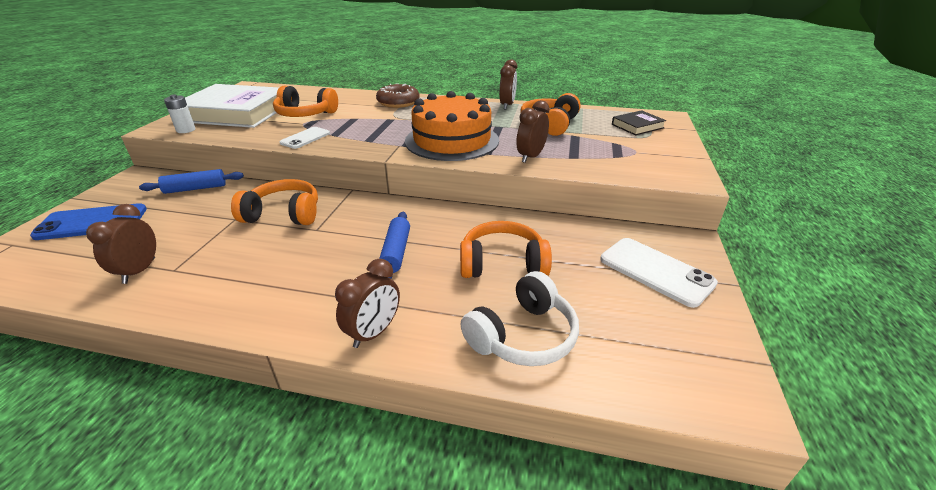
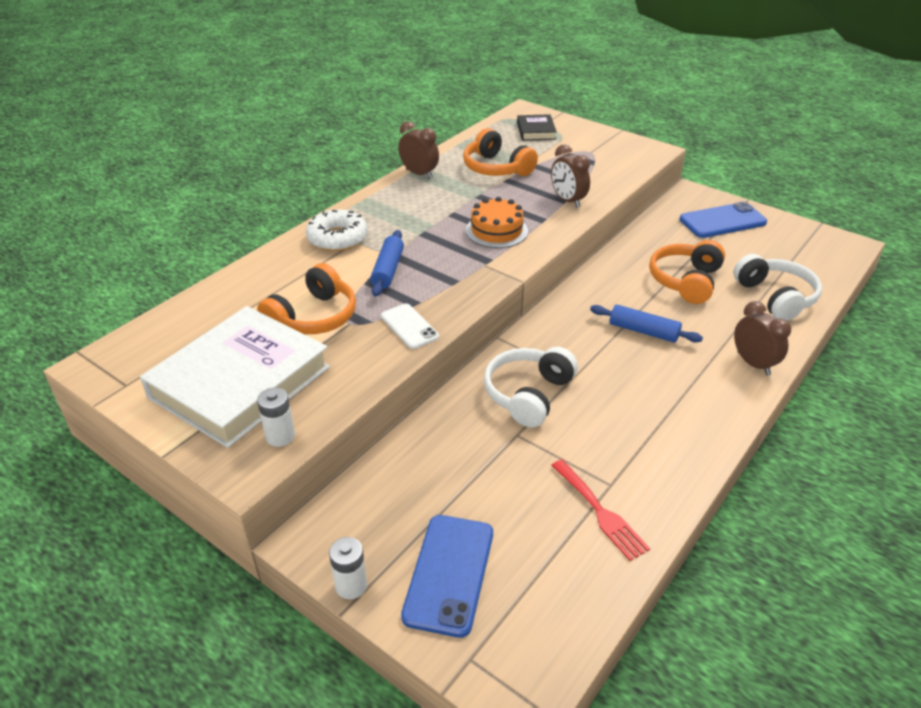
camera: 65 degrees left, 5 degrees up
brown clock [86,204,156,284] -> red fork [551,459,650,561]
blue rolling pin [139,169,244,194] -> blue rolling pin moved to [370,230,404,297]
orange headphones [231,179,318,225] -> white headphones [484,347,578,428]
brown donut [376,83,420,108] -> white donut [306,209,368,252]
orange cake [405,91,499,161] -> orange cake [466,197,528,248], size x0.57
white phone [600,238,718,308] -> blue phone [680,202,767,238]
none -> white battery [329,537,367,599]

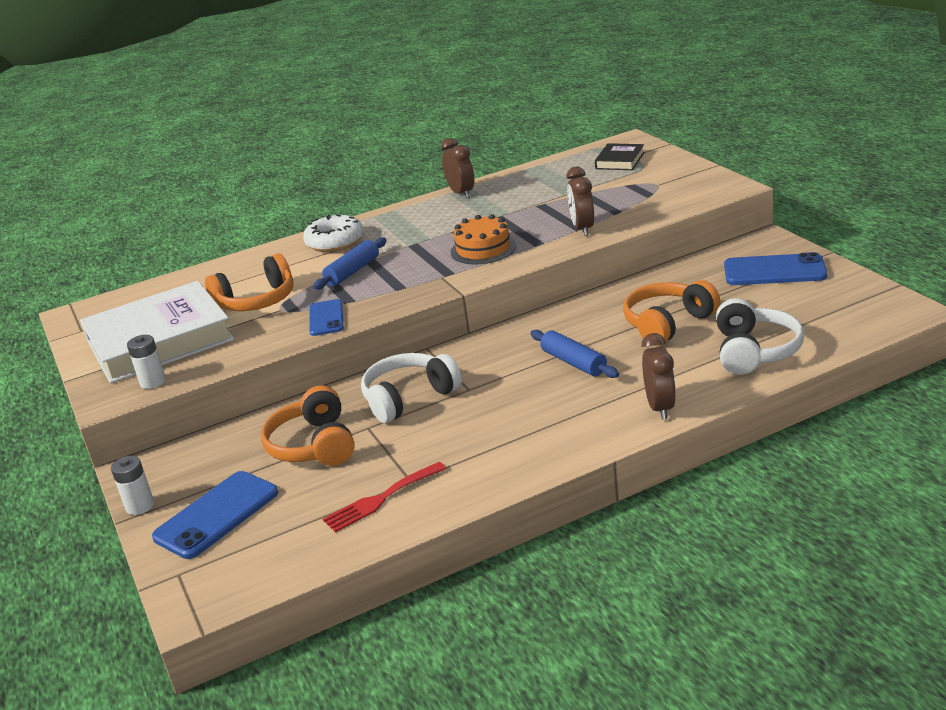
camera: 30 degrees right, 10 degrees down
white phone [381,304,439,349] -> blue phone [309,299,344,336]
orange headphones [463,128,538,176] -> orange headphones moved to [261,385,355,466]
red fork [551,459,650,561] -> red fork turned 60 degrees clockwise [323,462,446,533]

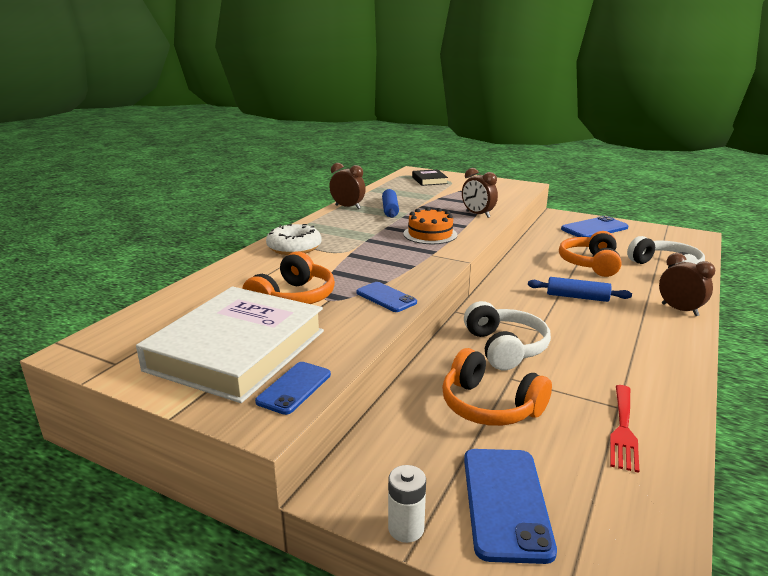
camera: 40 degrees left, 5 degrees down
white battery [127,335,166,389] -> blue phone [255,362,331,415]
blue rolling pin [313,237,386,290] -> blue rolling pin moved to [382,189,399,218]
white headphones [361,353,462,423] -> white headphones turned 150 degrees clockwise [464,301,551,370]

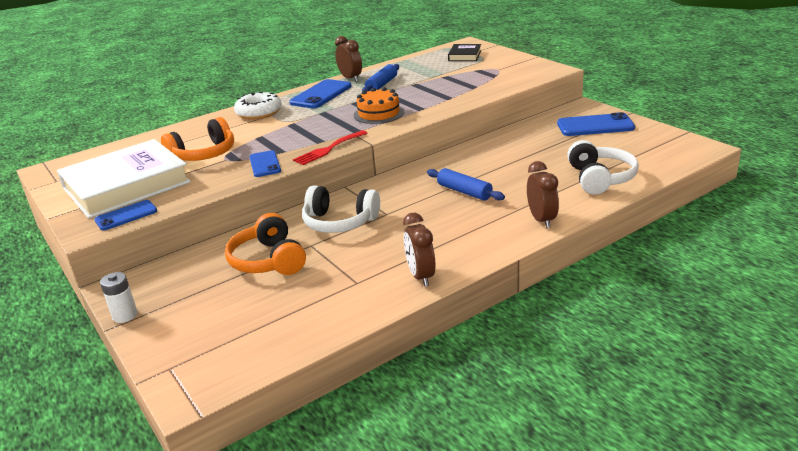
camera: 30 degrees right, 5 degrees up
brown clock [462,168,498,218] -> brown clock moved to [403,213,436,287]
white headphones [464,301,551,370] -> white headphones turned 90 degrees clockwise [302,185,380,233]
blue phone [464,449,557,564] -> blue phone moved to [289,79,352,108]
orange headphones [559,231,622,277] -> none
red fork [610,385,639,473] -> red fork moved to [293,130,368,165]

